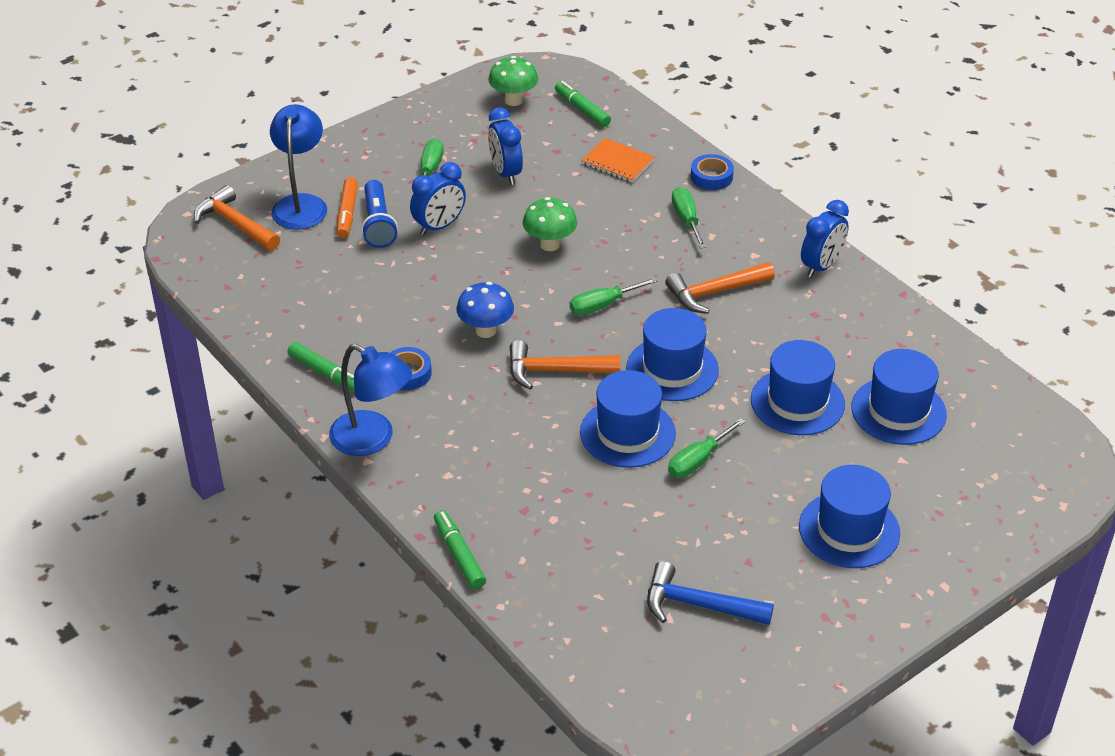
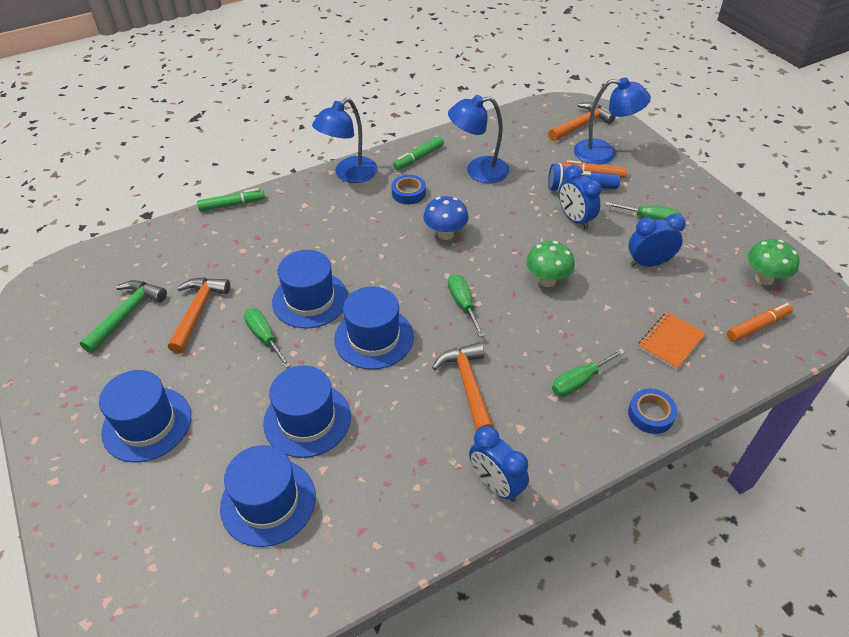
camera: 100 degrees right, 5 degrees up
orange hammer [510,340,620,390] -> orange hammer moved to [168,278,230,354]
green marker [555,81,611,127] -> orange marker [727,303,793,342]
blue hammer [647,561,774,625] -> green hammer [80,280,167,353]
green screwdriver [672,187,706,249] -> green screwdriver turned 150 degrees clockwise [552,348,625,397]
none -> blue lamp [448,95,510,183]

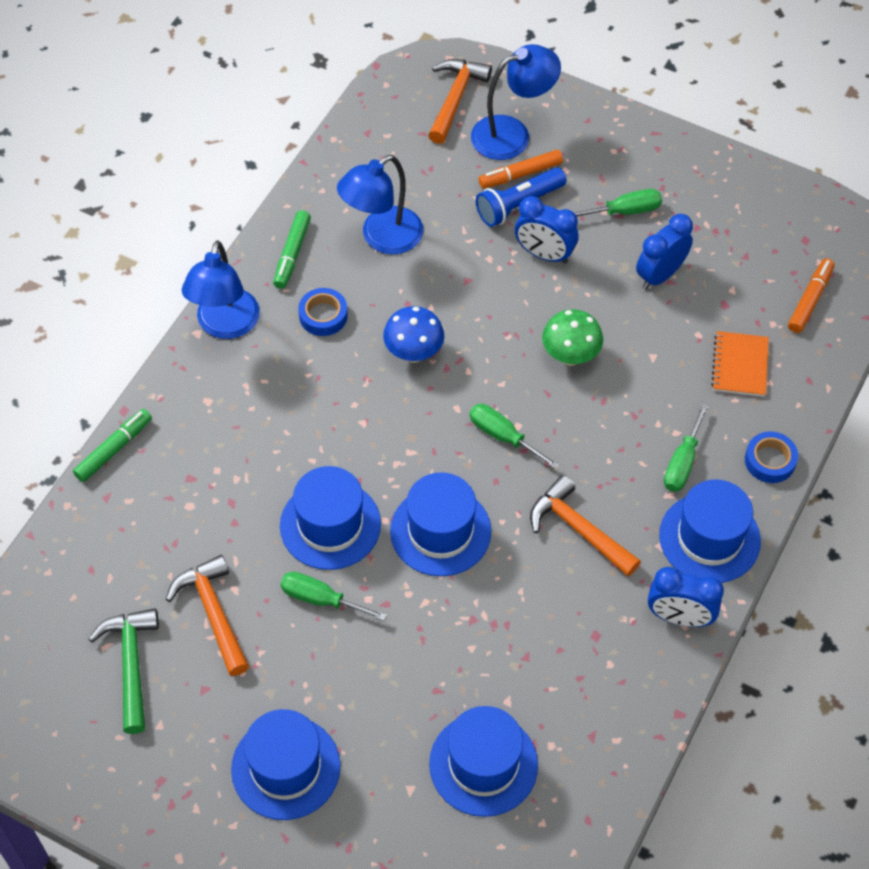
camera: 35 degrees left, 10 degrees up
blue hat [263,365,351,458] -> blue hat moved to [659,479,761,583]
green mushroom [748,239,800,285] -> none

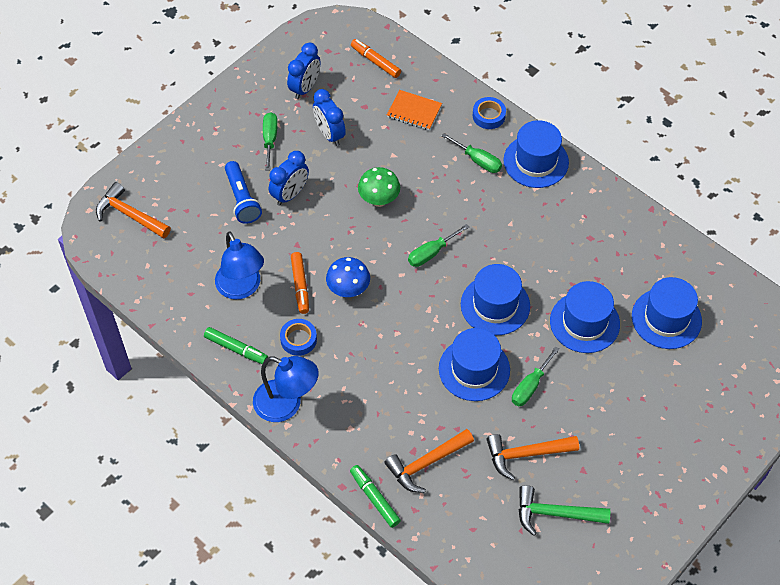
camera: 75 degrees left, 0 degrees up
blue hat [231,709,340,820] -> blue hat moved to [550,281,620,353]
blue lamp [471,44,561,160] -> none
orange marker [479,150,563,189] -> orange marker moved to [291,252,309,314]
orange hammer [530,475,641,576] -> orange hammer moved to [384,429,474,493]
blue clock [648,567,724,627] -> blue clock moved to [287,43,321,99]

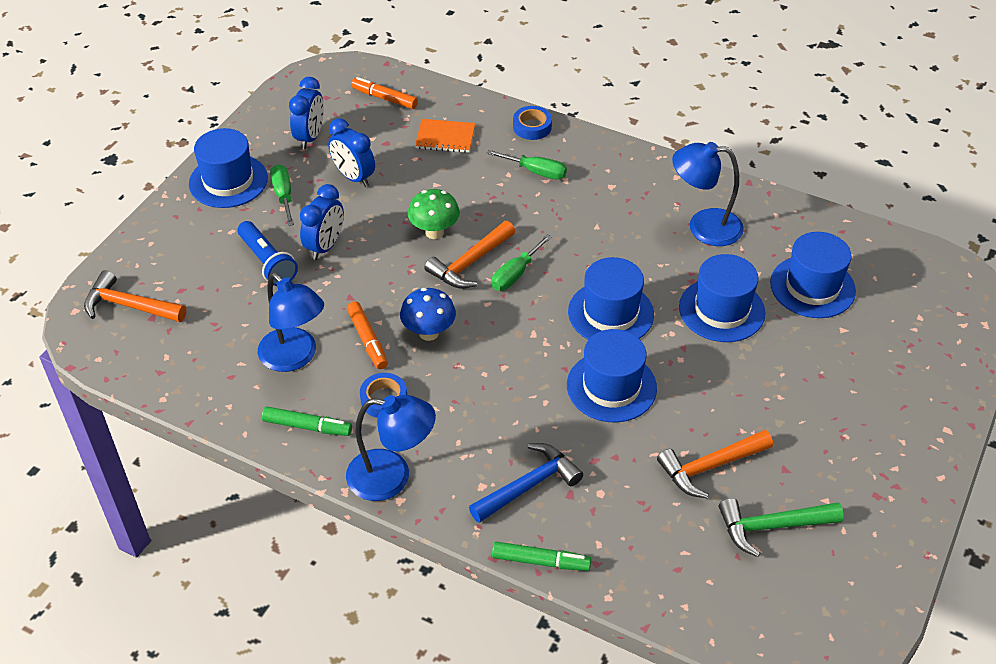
camera: 15 degrees left, 10 degrees down
green marker [350,465,401,528] -> green marker turned 150 degrees clockwise [492,542,591,571]
orange hammer [384,429,474,493] -> orange hammer moved to [424,221,515,289]
blue hat [503,120,569,188] -> blue hat moved to [189,128,268,208]
green screwdriver [512,346,559,406] -> none
none -> blue hammer [469,443,583,523]
none -> blue lamp [672,142,744,246]

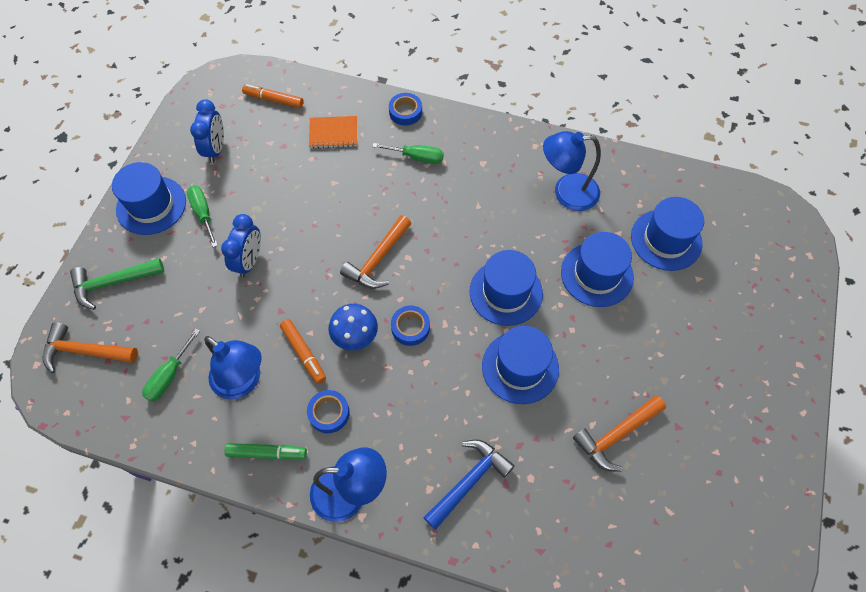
camera: 10 degrees left, 15 degrees up
blue flashlight [237,221,298,286] -> none
blue clock [328,118,375,187] -> none
green mushroom [408,189,460,239] -> none
green screwdriver [491,234,552,291] -> green screwdriver moved to [142,329,200,402]
green marker [492,542,591,571] -> none
green hammer [719,498,844,557] -> green hammer moved to [70,258,164,310]
none -> blue tape [391,305,430,346]

